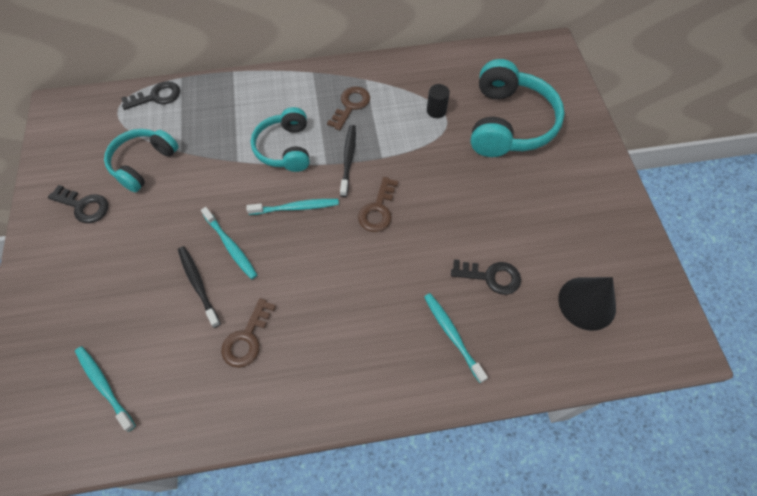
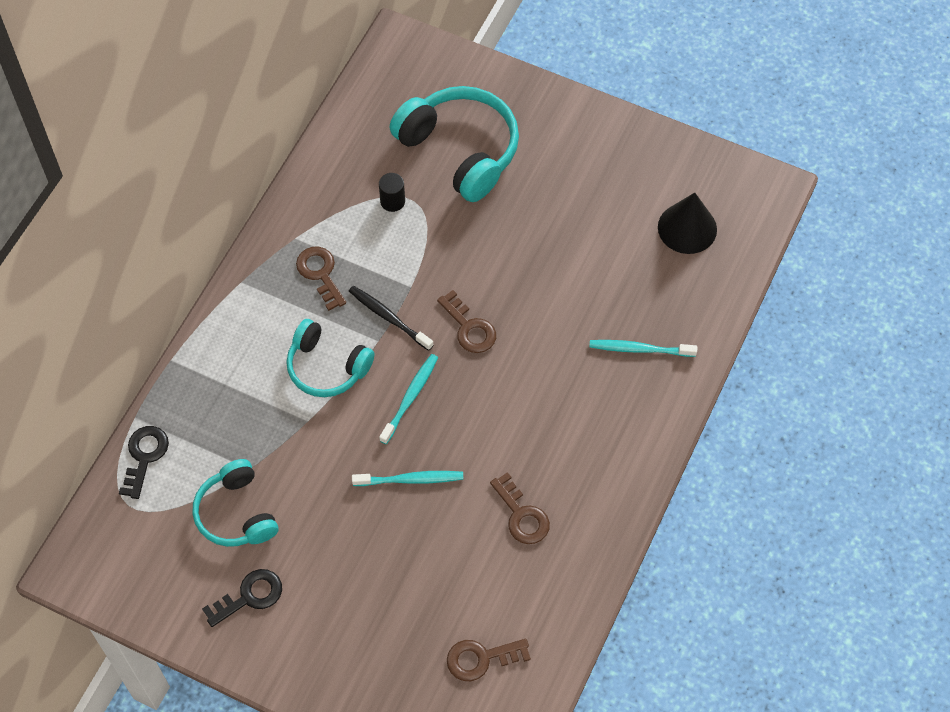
camera: 55 degrees left, 0 degrees up
turquoise toothbrush [75,346,136,432] -> brown key [447,639,531,681]
black toothbrush [178,246,221,328] -> none
black key [451,259,521,295] -> none

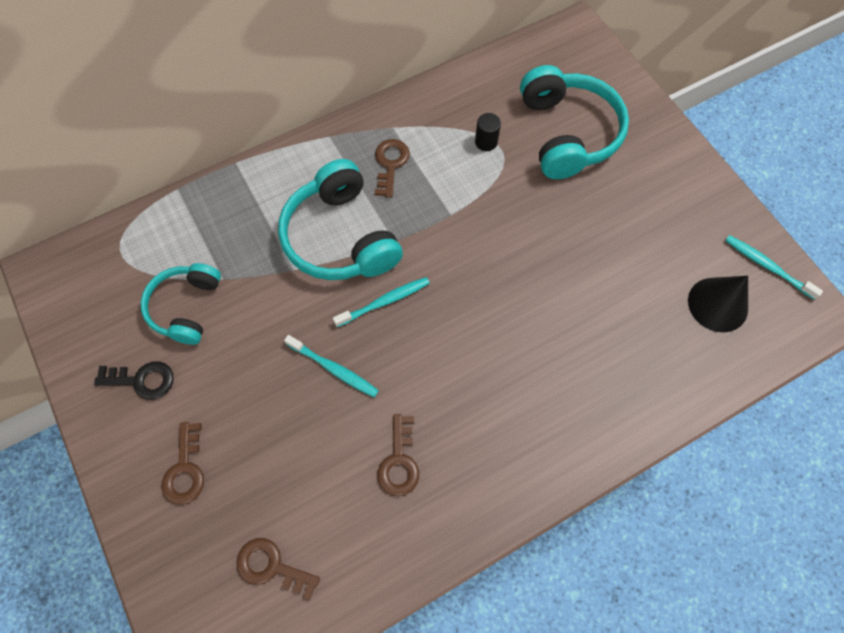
camera: 35 degrees right, 5 degrees up
black key [119,426,169,499] -> none
turquoise headphones [286,319,375,397] -> turquoise headphones [278,159,403,280], size x1.57
black toothbrush [349,286,433,351] -> none
brown key [437,290,496,353] -> brown key moved to [162,422,204,505]
turquoise toothbrush [589,340,697,357] -> turquoise toothbrush moved to [725,235,823,300]

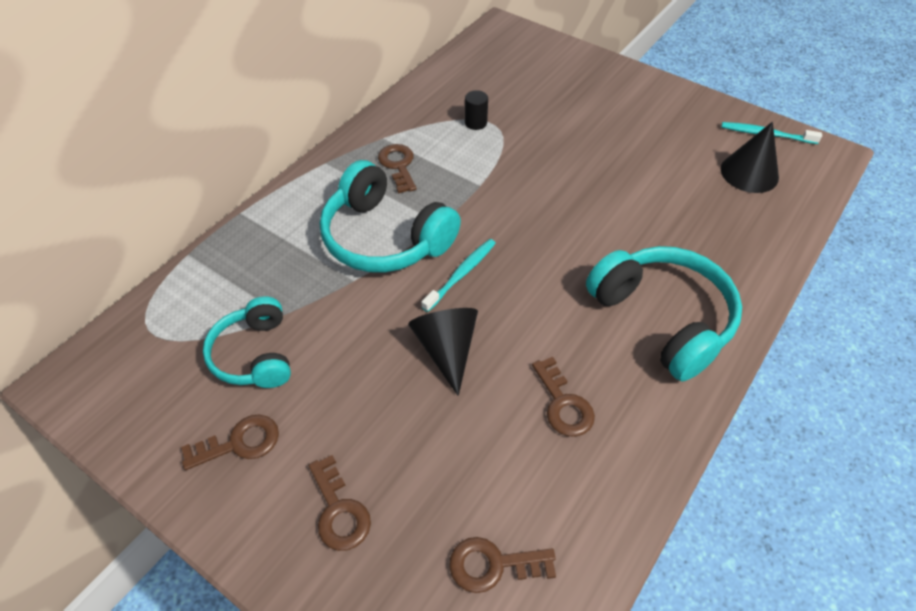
camera: 25 degrees left, 15 degrees down
black key [94,361,174,400] -> brown key [181,415,279,470]
turquoise toothbrush [284,335,379,397] -> black cone [408,308,478,396]
turquoise headphones [520,65,629,179] -> turquoise headphones moved to [586,246,742,382]

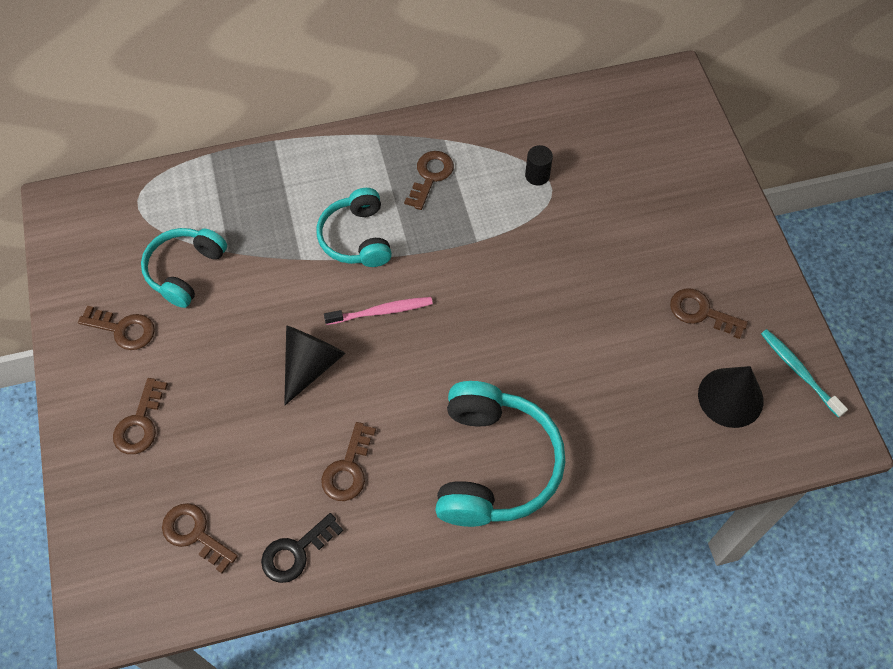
camera: 40 degrees right, 10 degrees up
turquoise headphones [320,160,461,273] -> turquoise headphones [317,188,392,267], size x0.64
turquoise toothbrush [421,239,496,312] -> pink toothbrush [324,297,433,325]
none -> black key [261,513,343,583]
none -> brown key [670,288,748,339]

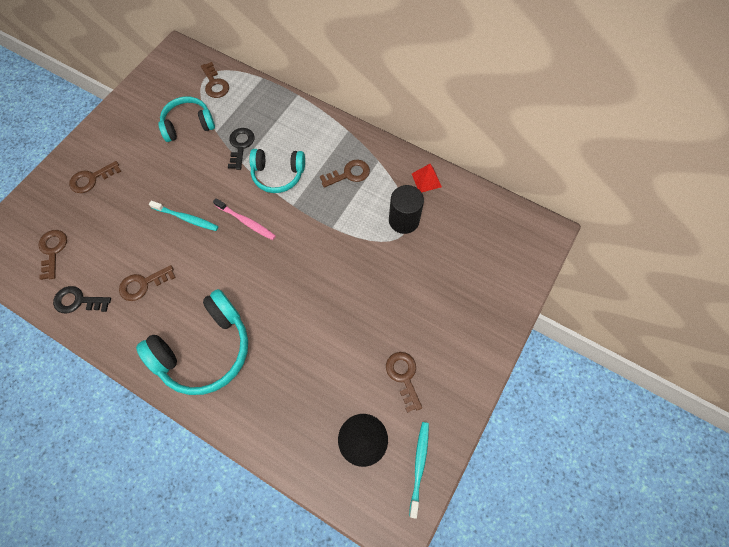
camera: 45 degrees right, 5 degrees up
brown key [78,306,155,350] -> brown key moved to [201,62,229,98]
black cone [284,325,346,405] -> turquoise toothbrush [149,201,218,231]
turquoise headphones [317,188,392,267] -> turquoise headphones turned 120 degrees counterclockwise [249,149,305,193]
black cylinder [525,145,553,186] -> black cylinder [389,185,424,234], size x1.72
none -> black key [228,128,255,170]
none -> red pyramid [412,164,442,192]

